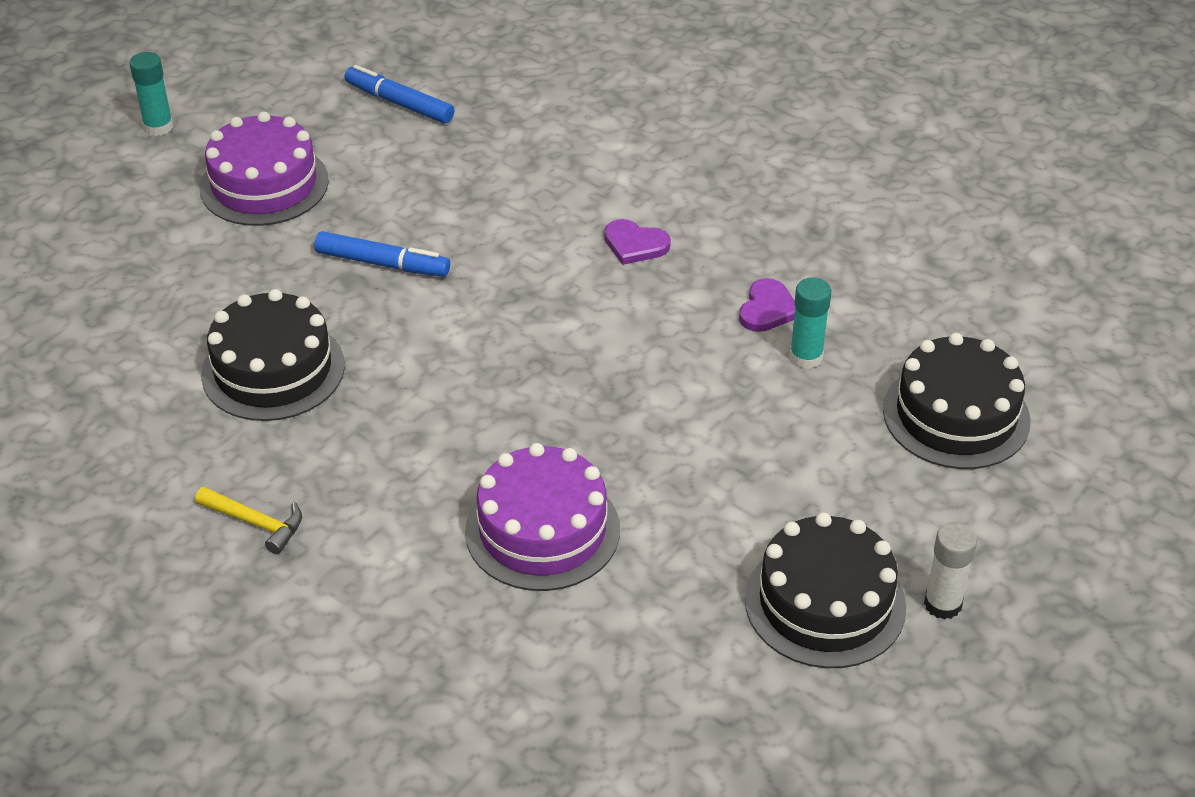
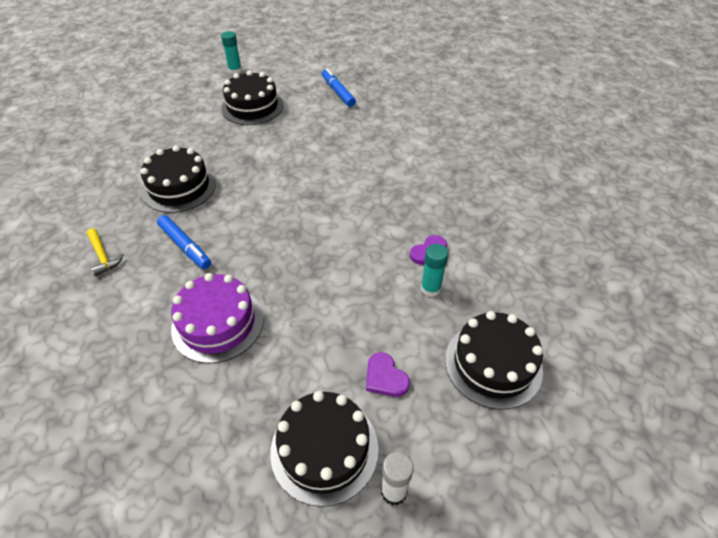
camera: 30 degrees right, 5 degrees up
purple cake [200,112,329,226] -> black cake [221,71,284,125]
blue marker [314,231,450,277] -> blue marker moved to [157,215,211,269]
purple heart [604,219,671,265] -> purple heart moved to [366,352,410,397]

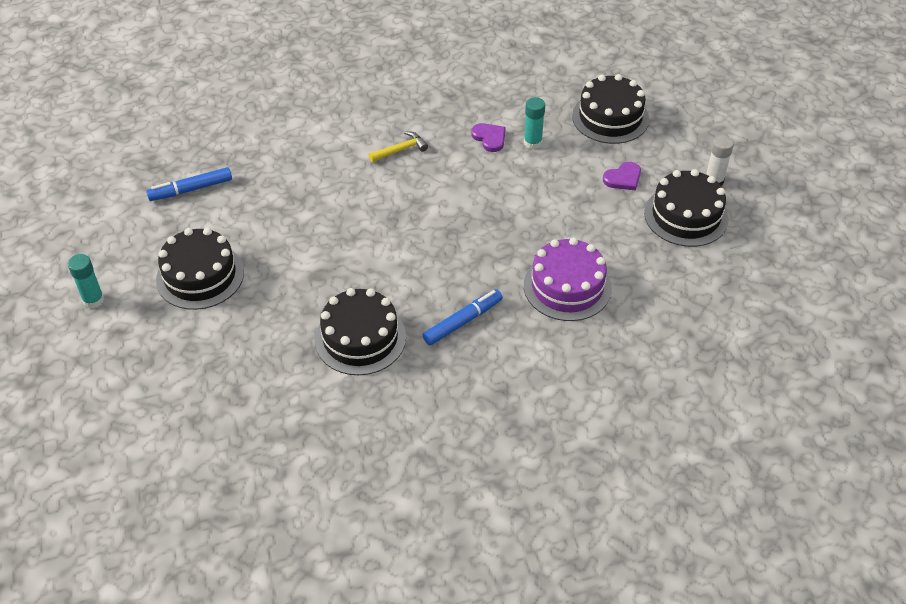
camera: 85 degrees left, 0 degrees up
yellow hammer [87,228,124,276] -> yellow hammer moved to [369,131,428,162]

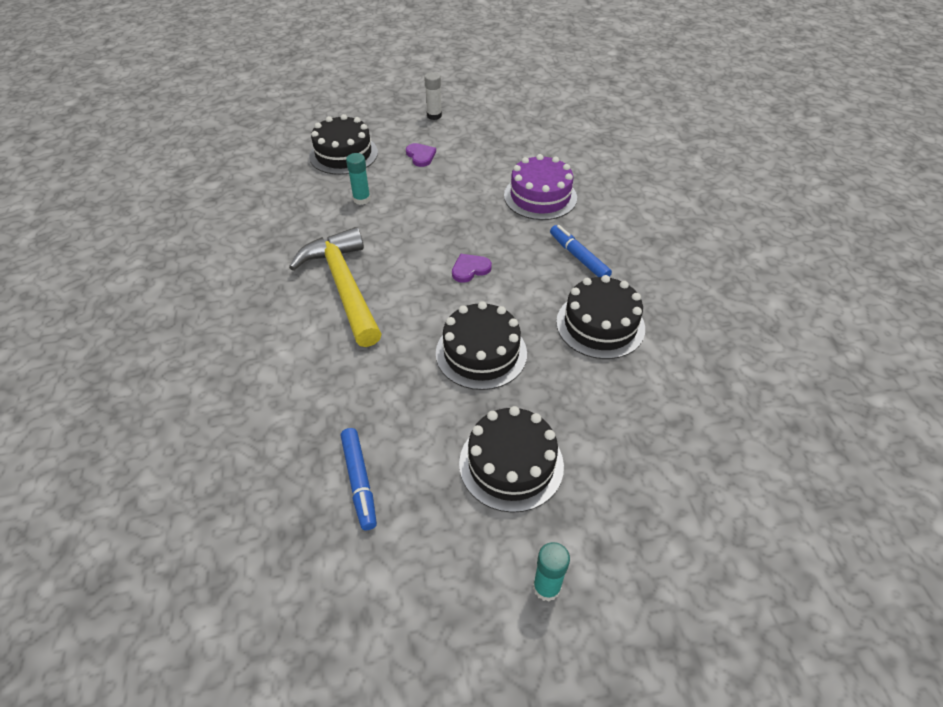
camera: 85 degrees left, 0 degrees up
yellow hammer [369,131,428,162] -> yellow hammer [289,227,382,347], size x2.43
purple heart [471,123,506,152] -> purple heart moved to [452,254,492,283]
black cake [644,169,729,247] -> black cake moved to [436,301,527,390]

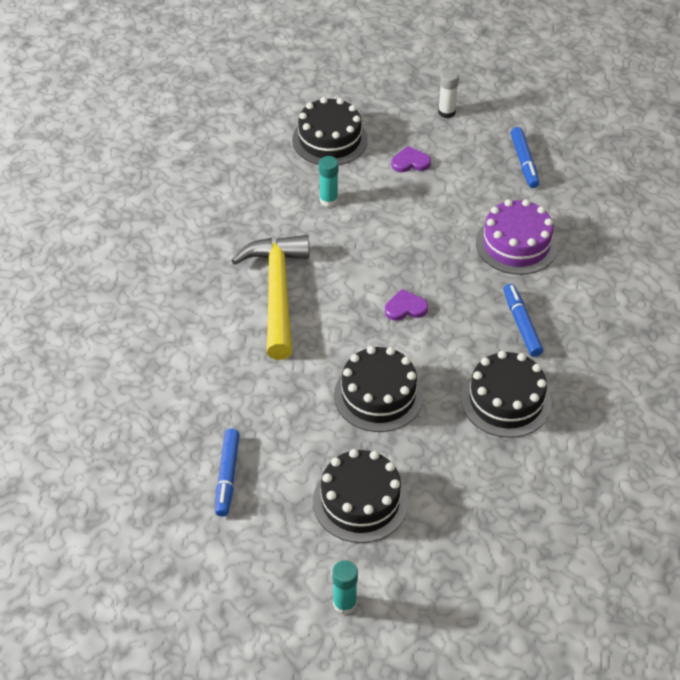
camera: 20 degrees right, 0 degrees up
purple heart [406,143,436,167] -> purple heart turned 90 degrees counterclockwise [391,146,431,172]
none -> blue marker [511,127,539,188]

